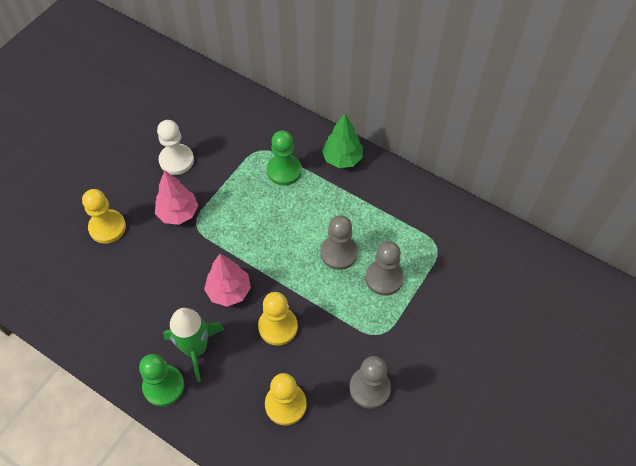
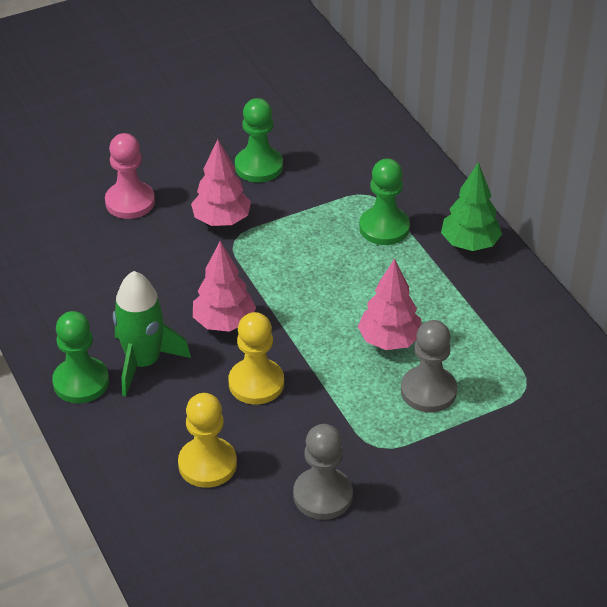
camera: 30 degrees right, 15 degrees down
yellow pawn [82,189,126,244] -> pink pawn [105,133,155,219]
white pawn [157,120,194,175] -> green pawn [235,98,283,182]
grey pawn [320,215,358,270] -> pink tree [358,258,422,350]

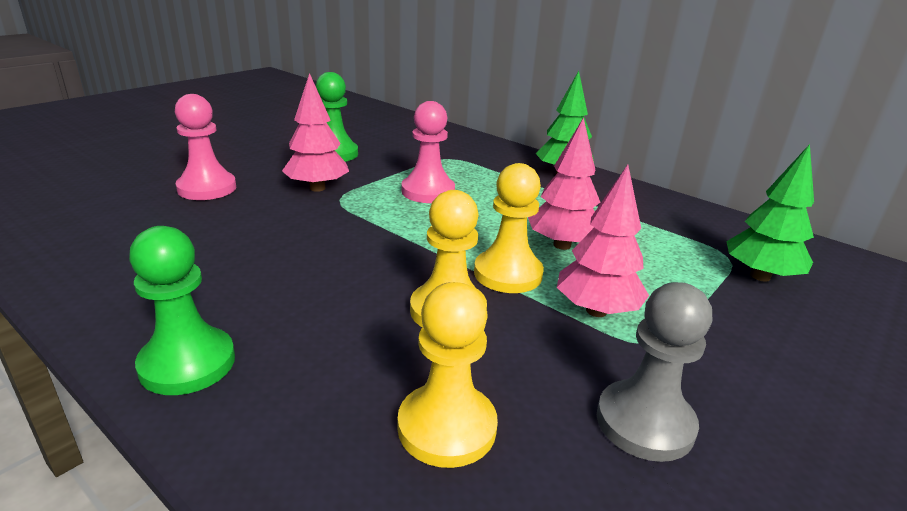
camera: 25 degrees left, 15 degrees down
green rocket [113,271,191,397] -> none
pink tree [193,241,256,332] -> pink tree moved to [557,165,649,317]
green pawn [359,159,410,245] -> none
grey pawn [401,320,457,412] -> none
none -> pink pawn [401,101,455,203]
none -> yellow pawn [474,163,544,293]
none -> green tree [726,144,814,282]

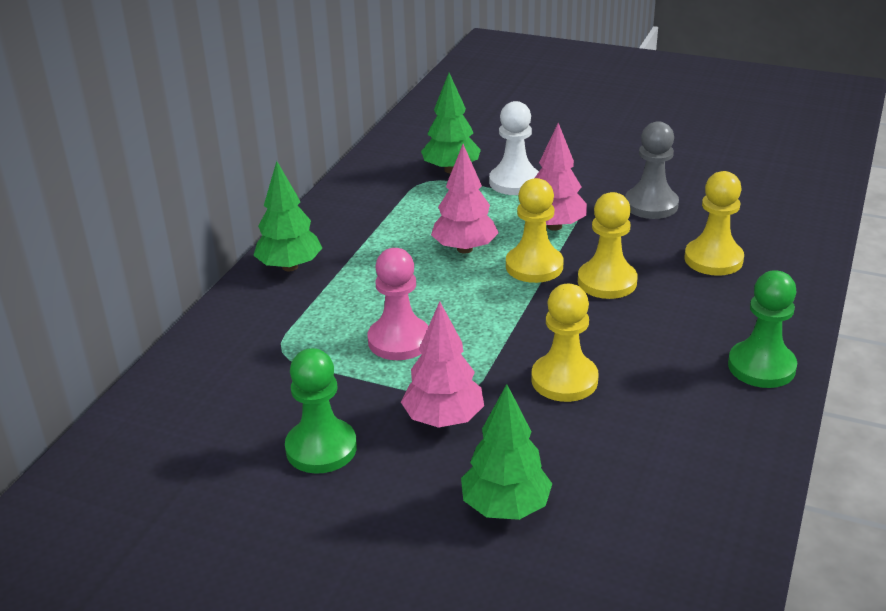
camera: 105 degrees left, 5 degrees up
pink pawn [175,94,236,200] -> green tree [461,384,552,520]
none -> white pawn [489,101,539,195]
none -> yellow pawn [531,284,599,402]

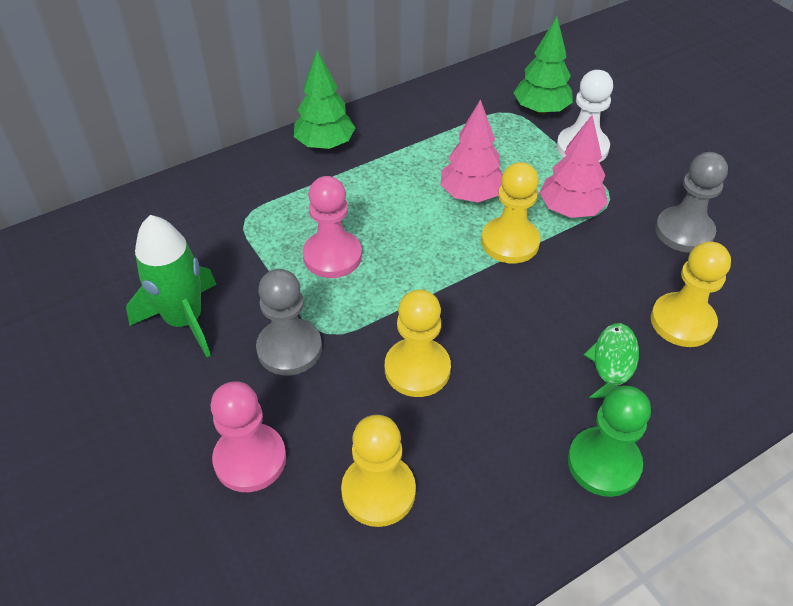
camera: 35 degrees right, 15 degrees up
green pawn [285,348,357,474] -> green rocket [126,215,217,357]
pink tree [401,301,484,428] -> grey pawn [256,269,322,375]
green tree [461,384,552,520] -> pink pawn [211,381,286,492]
yellow pawn [578,192,638,299] -> yellow pawn moved to [341,415,416,527]
none -> green fish [584,323,639,398]

